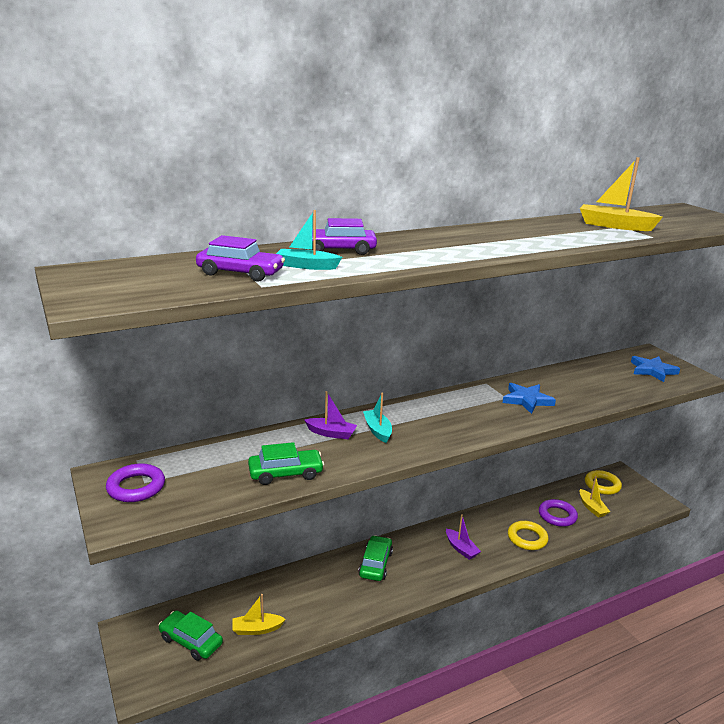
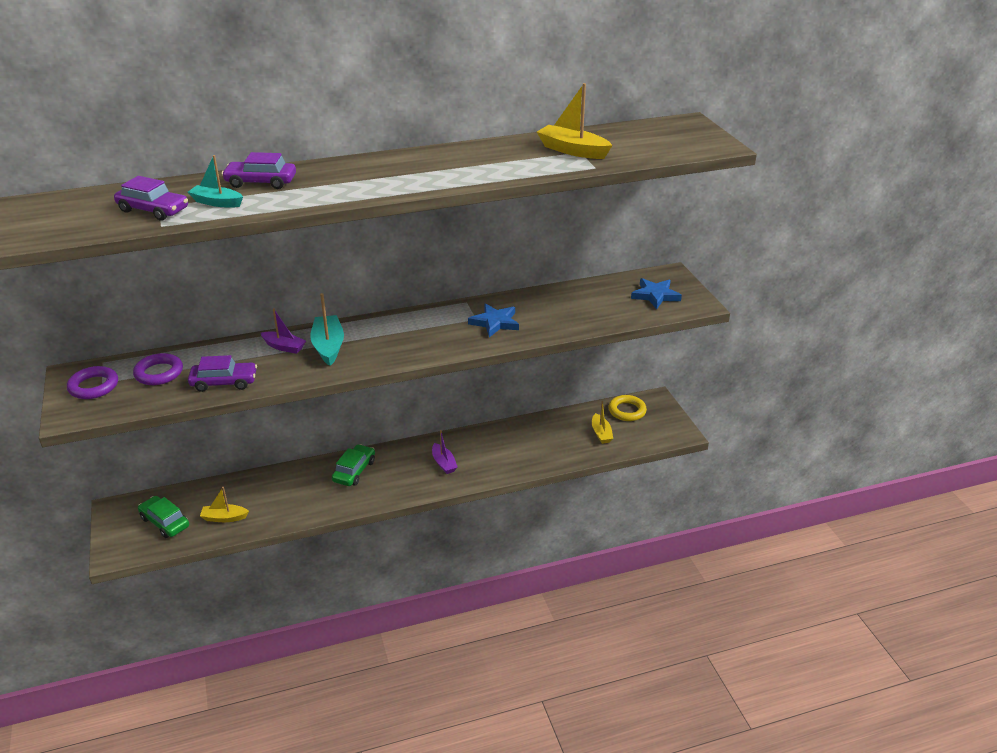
camera: 10 degrees right, 10 degrees up
green car [248,442,324,485] -> purple car [188,355,257,392]
turquoise boat [363,393,392,443] -> turquoise boat [310,293,344,366], size x1.52
yellow ring [508,521,549,550] -> none
purple ring [539,499,578,527] -> purple ring moved to [133,353,183,385]

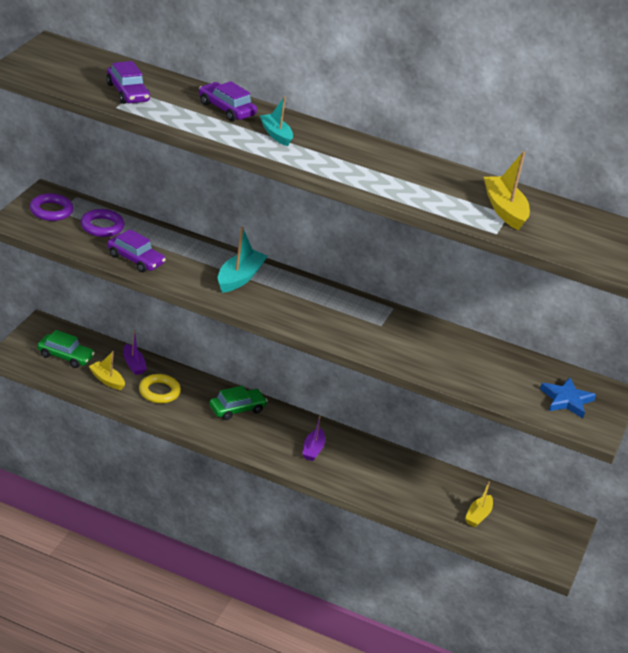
camera: 35 degrees right, 0 degrees up
green car [138,496,189,538] -> green car turned 120 degrees clockwise [37,330,95,368]
turquoise boat [188,155,243,208] -> turquoise boat moved to [260,96,293,146]
purple boat [261,308,306,354] -> purple boat moved to [123,330,147,375]
blue star [468,303,519,337] -> none
yellow ring [609,395,647,421] -> yellow ring moved to [139,374,181,403]

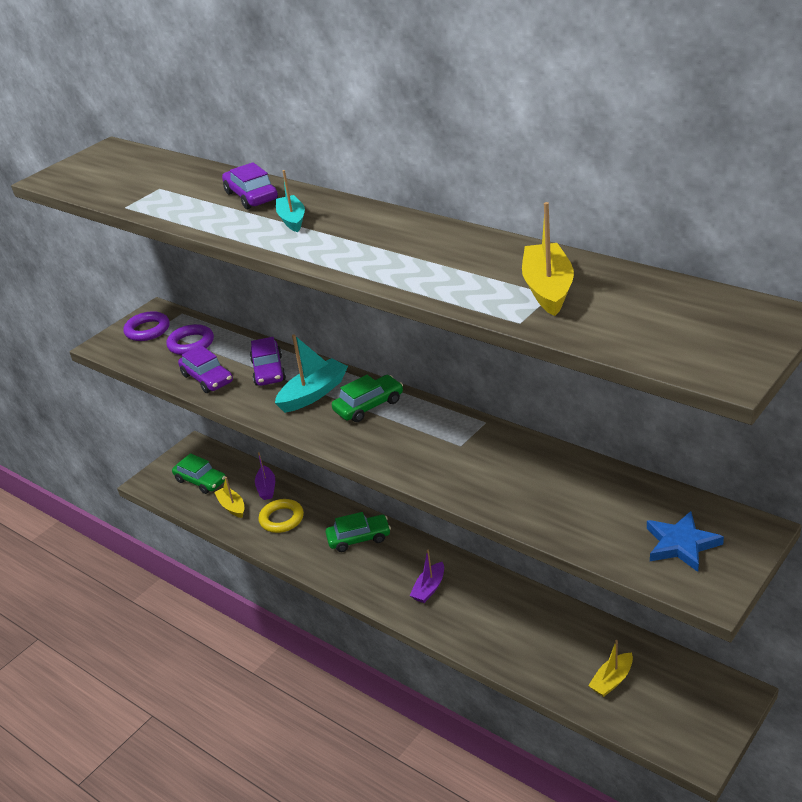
camera: 25 degrees right, 0 degrees up
purple car [106,61,150,104] -> purple car moved to [250,337,286,386]
none -> green car [332,375,403,422]

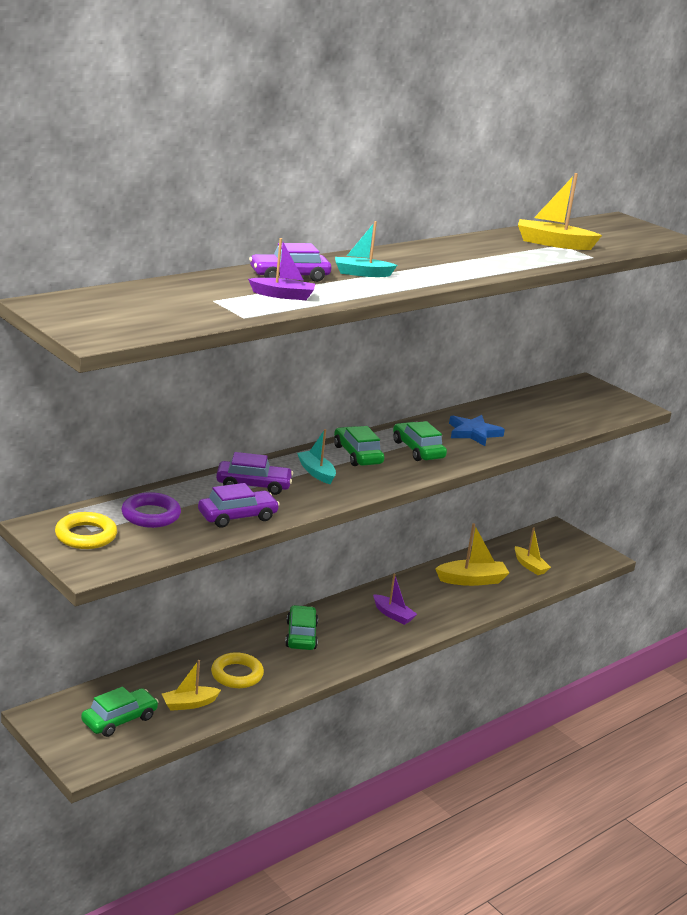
camera: 85 degrees left, 10 degrees down
purple ring [123,311,170,341] -> yellow ring [55,512,117,549]
purple boat [255,452,275,500] -> purple boat moved to [248,238,315,300]
turquoise boat [275,334,348,413] -> turquoise boat [297,429,336,484], size x0.66
blue star [647,511,724,572] -> blue star moved to [449,415,505,446]
none -> green car [393,421,447,461]
none -> yellow boat [435,523,509,586]

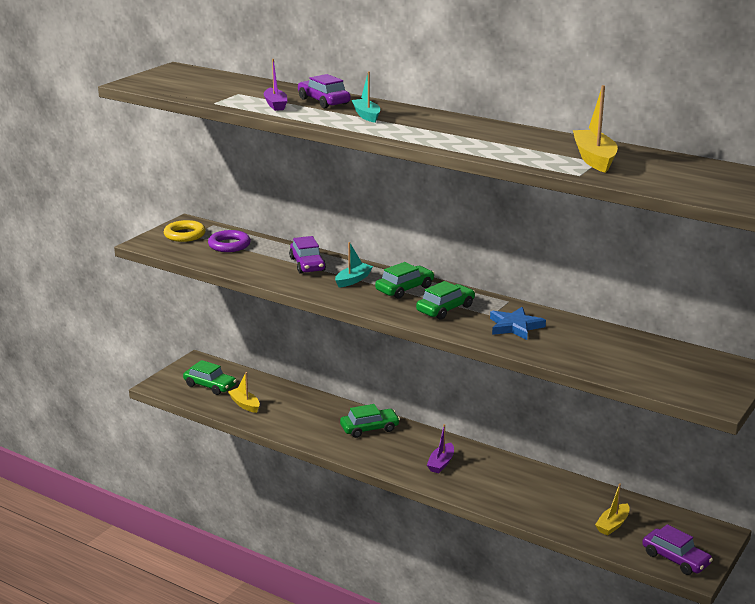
camera: 75 degrees right, 0 degrees up
purple car [198,483,280,528] -> purple car moved to [642,524,713,575]
yellow ring [211,652,264,688] -> none
yellow boat [435,523,509,586] -> none

